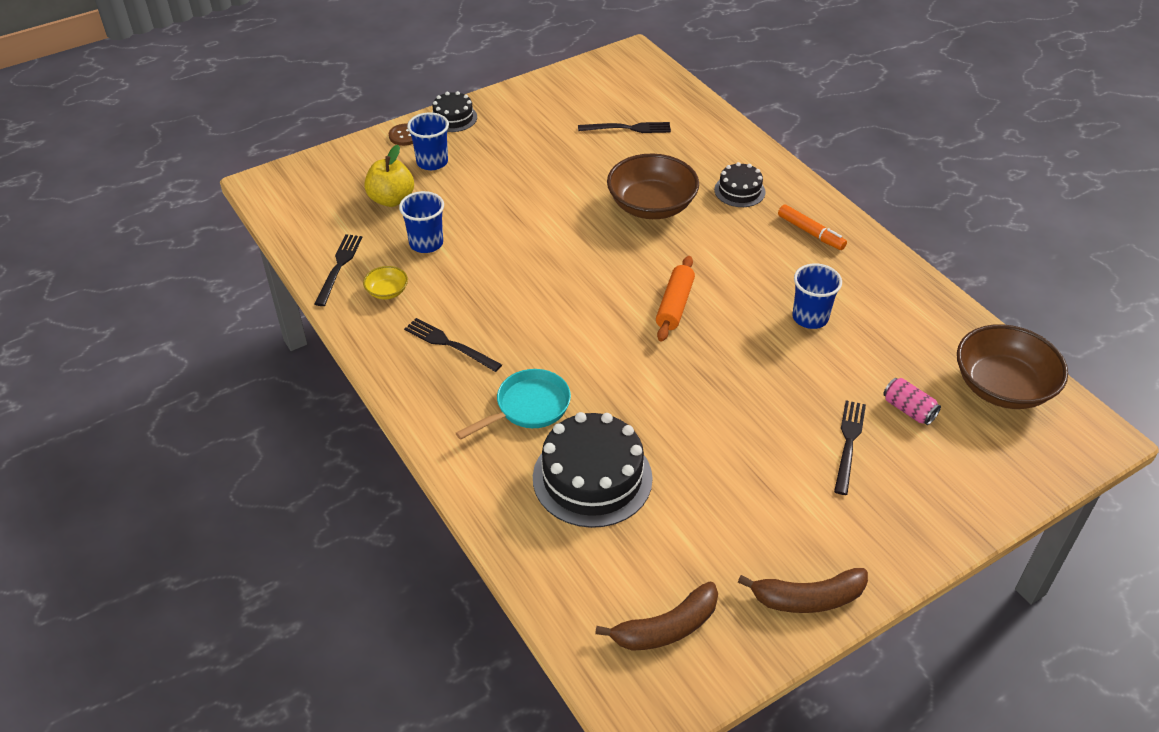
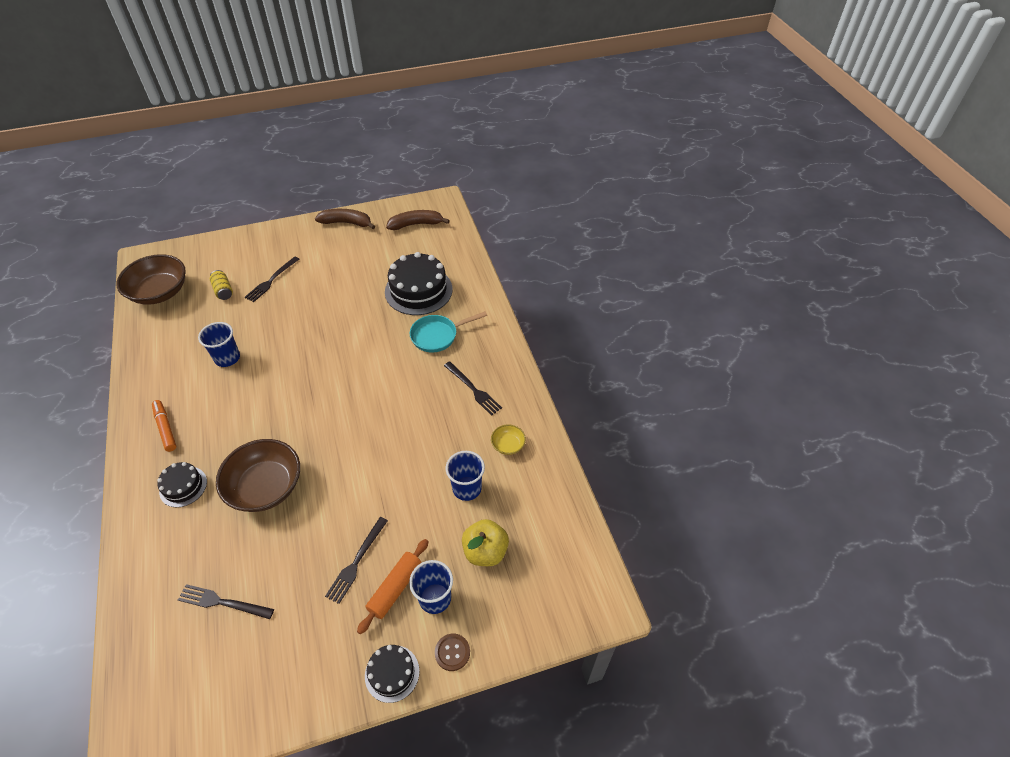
camera: 165 degrees left, 5 degrees up
black fork [315,234,362,306] -> black fork moved to [325,517,388,604]
orange rolling pin [656,256,695,342] -> orange rolling pin moved to [357,539,429,634]
pink can [883,378,941,425] -> yellow can [210,270,233,300]

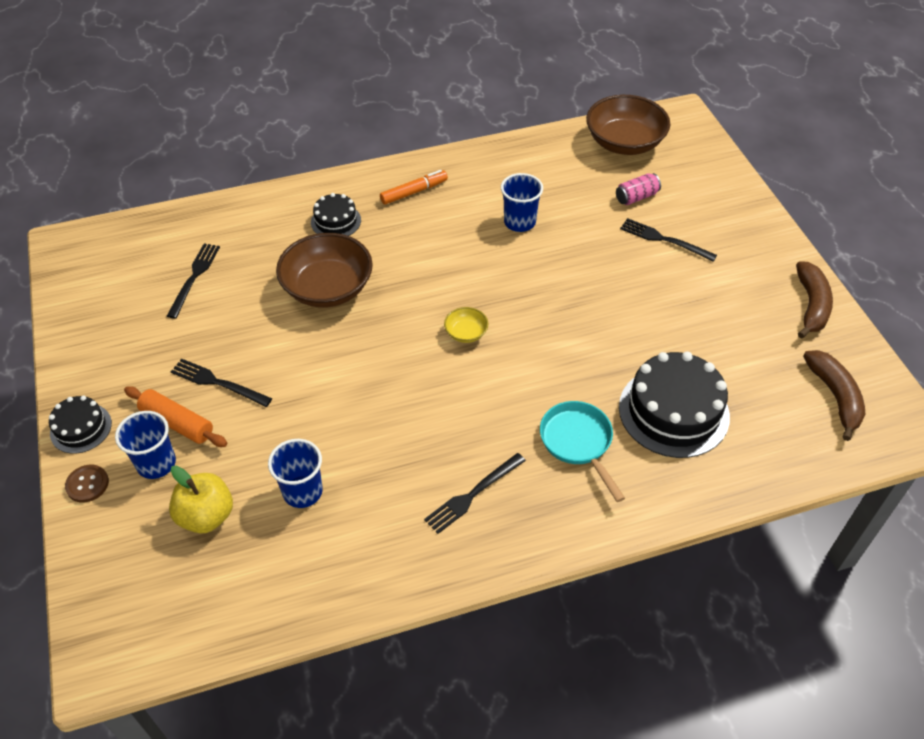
camera: 90 degrees right, 0 degrees up
yellow can [210,270,233,300] -> pink can [616,173,661,205]
yellow bowl [491,424,526,455] -> yellow bowl moved to [444,307,488,343]

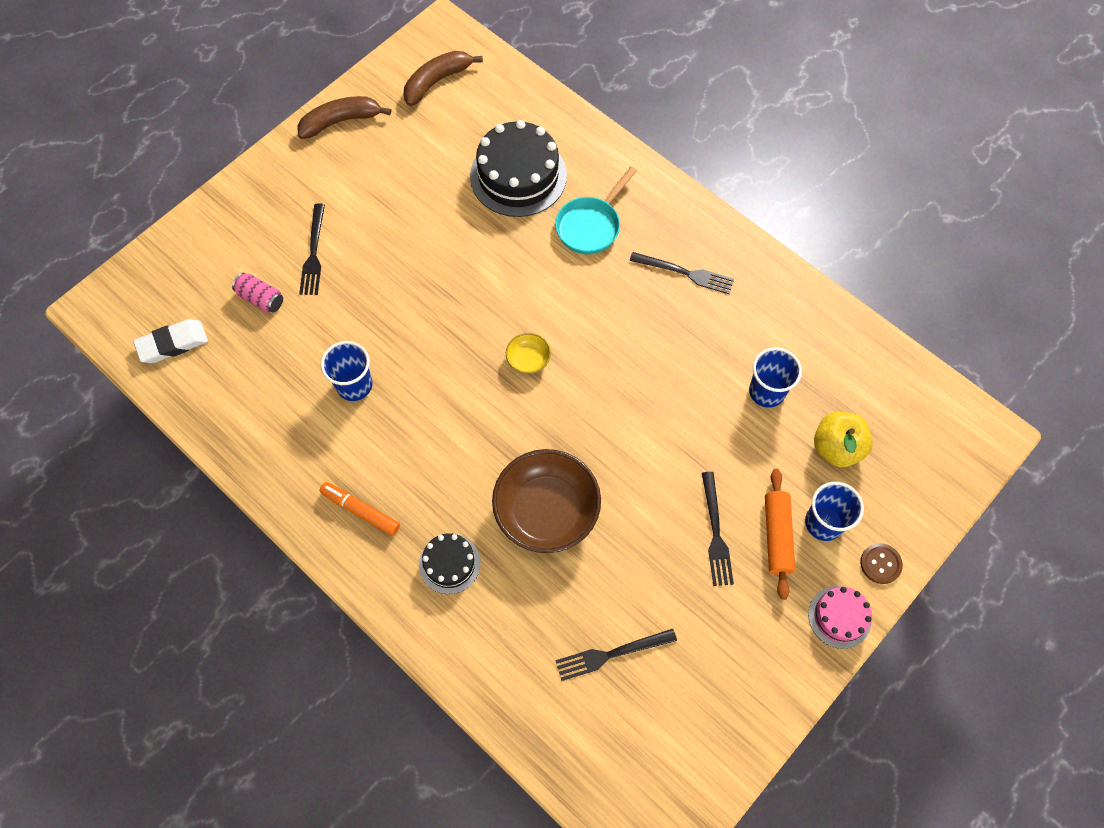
camera: 120 degrees left, 15 degrees up
black cake [49,396,112,454] -> pink cake [808,586,872,649]
brown bowl [586,95,671,155] -> white eraser [133,319,208,363]

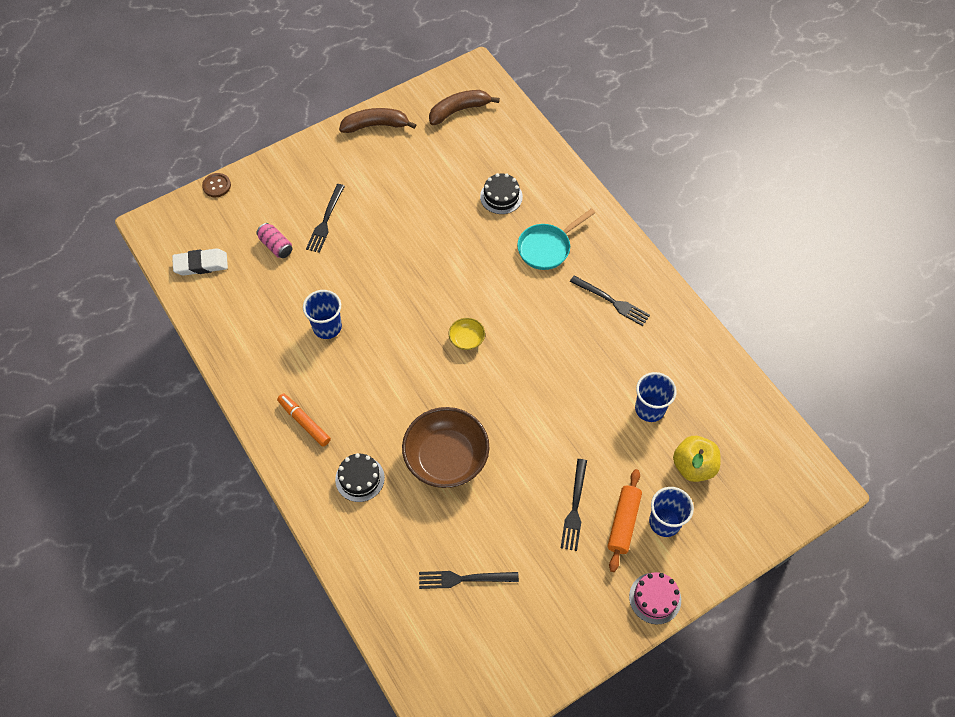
camera: 15 degrees right, 5 degrees down
black cake [470,120,567,217] -> black cake [480,173,523,214], size x0.54
brown button [860,543,903,584] -> brown button moved to [202,173,231,197]

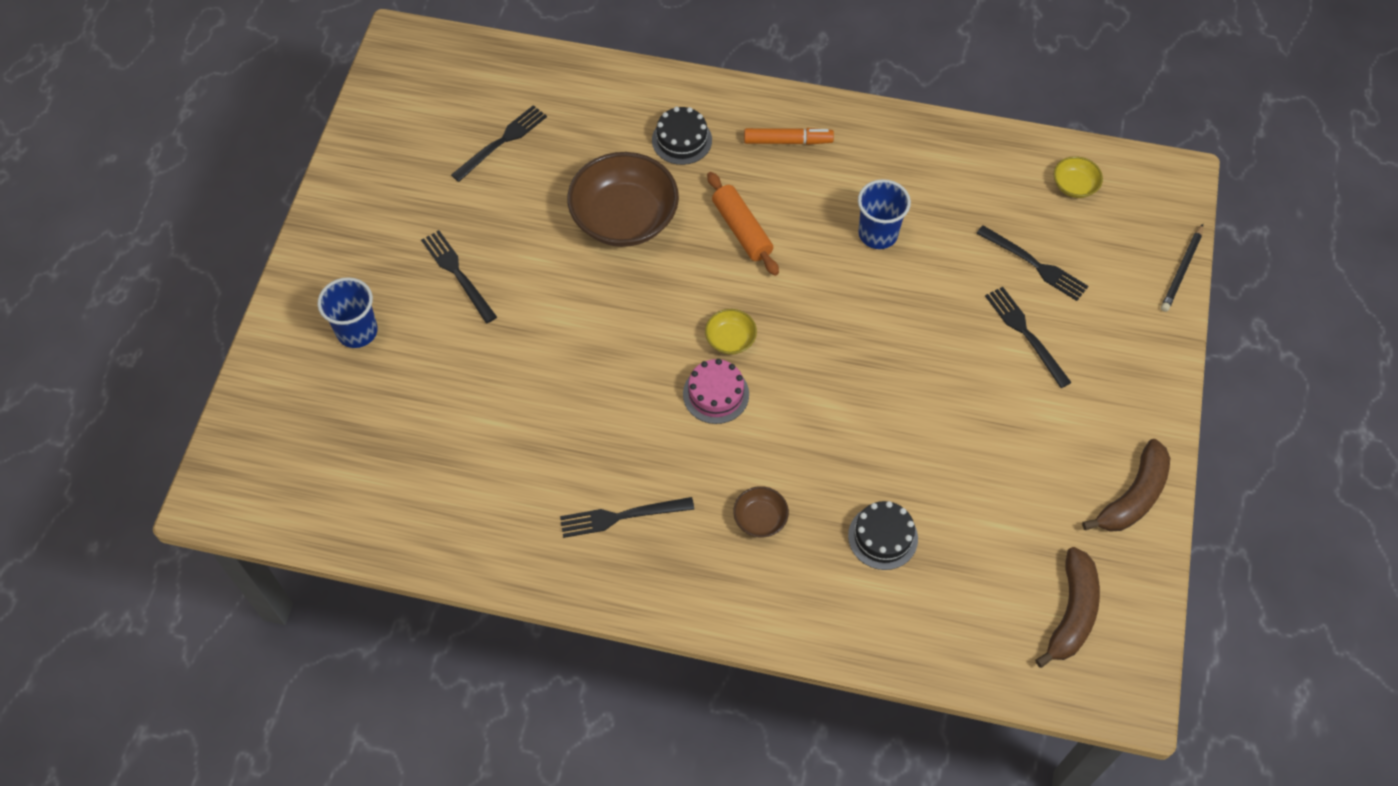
camera: 135 degrees right, 0 degrees up
white eraser [172,248,228,276] -> yellow bowl [1054,156,1103,198]
brown button [202,173,231,197] -> black pencil [1161,224,1203,312]
pink can [256,223,292,258] -> black fork [976,225,1088,301]
turquoise pan [517,208,595,270] -> brown bowl [733,486,789,537]
orange rolling pin [608,469,642,572] -> orange rolling pin moved to [707,172,779,276]
pink cake [629,572,681,624] -> pink cake moved to [683,359,749,424]
blue cup [635,372,677,422] -> none
yellow apple [673,436,721,482] -> none

